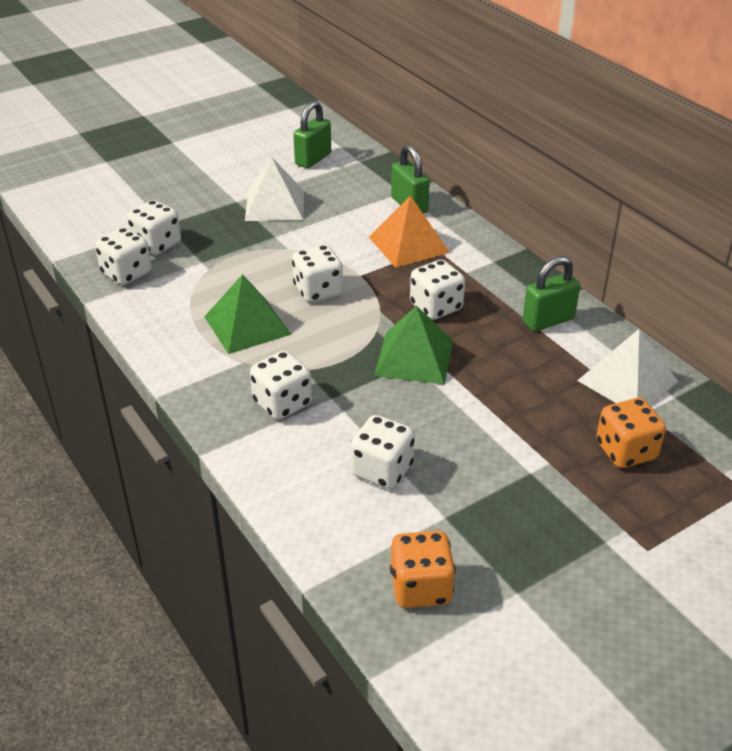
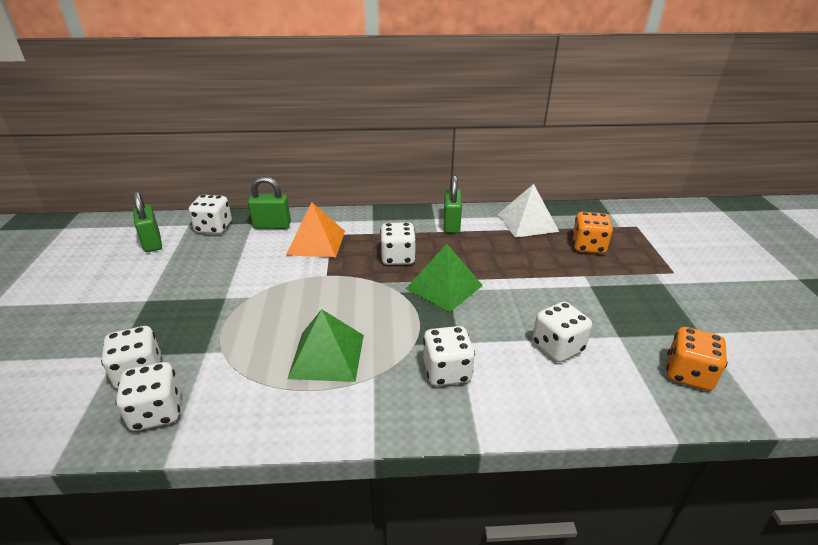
camera: 60 degrees left, 5 degrees down
white pyramid [245,158,304,221] -> none
white dice [292,245,343,302] -> white dice moved to [188,195,232,234]

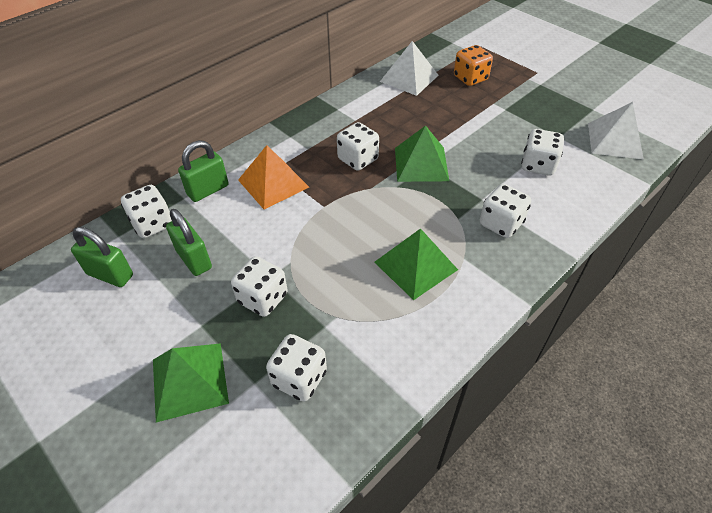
camera: 40 degrees left, 15 degrees up
white dice [116,362,181,431] -> white dice moved to [231,256,288,317]
green padlock [444,175,462,234] -> green padlock moved to [166,209,212,276]
orange dice [666,327,727,391] -> white pyramid [588,102,644,159]
none -> green pyramid [153,343,229,422]

